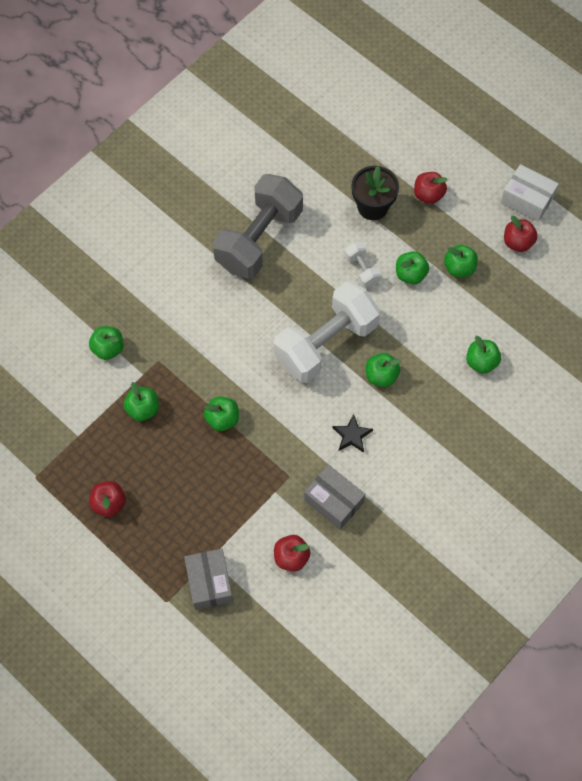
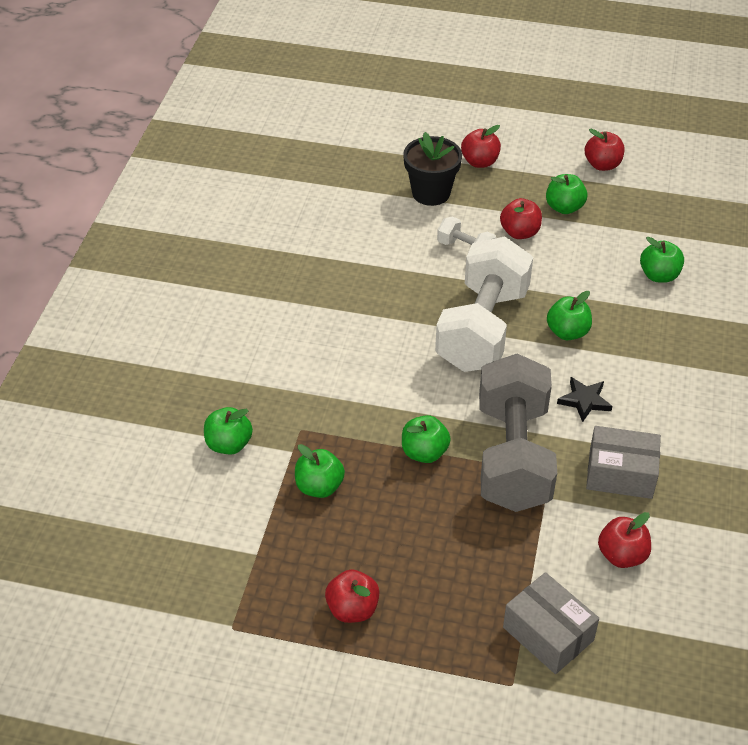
camera: 30 degrees left, 20 degrees down
grey dumbbell [213,174,303,279] -> grey dumbbell moved to [479,354,557,512]
green apple [396,251,429,284] -> red apple [500,198,542,239]
white box [501,164,559,222] -> none

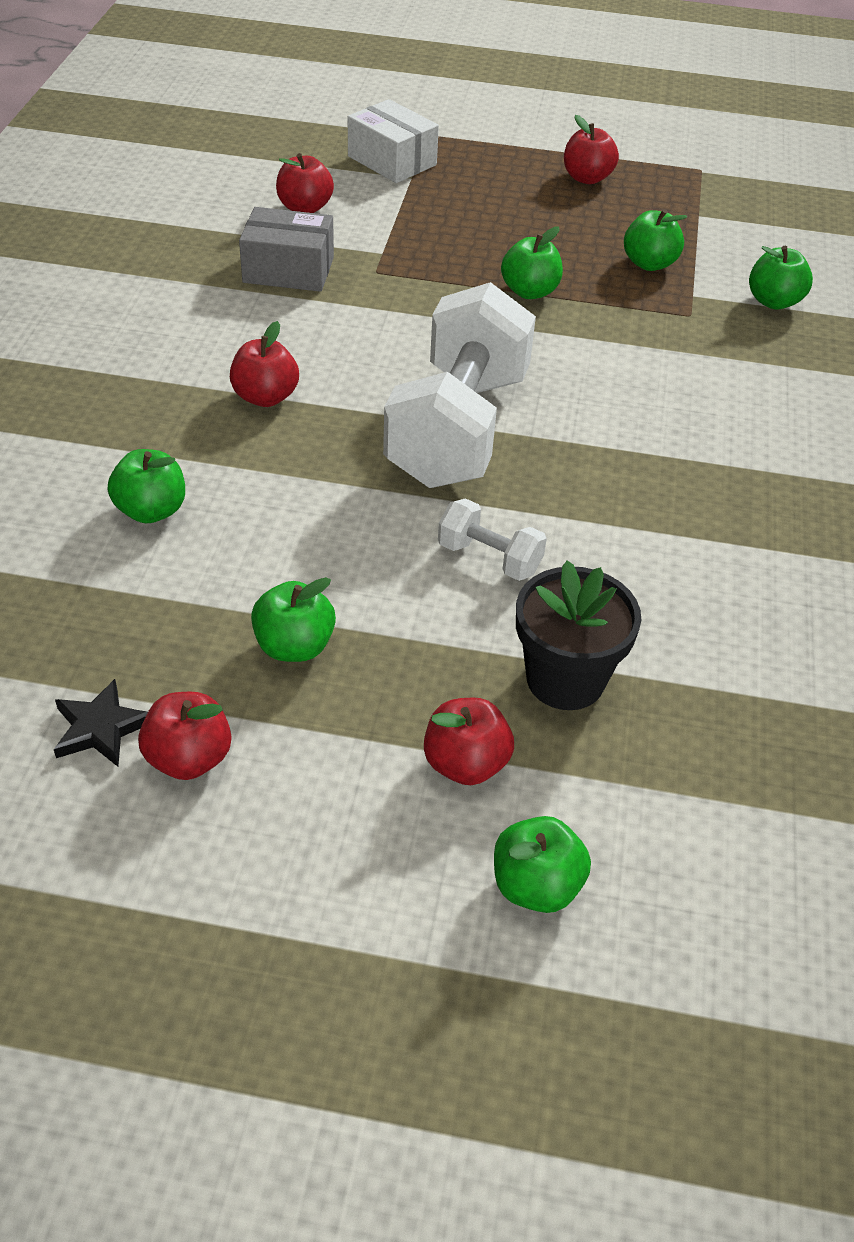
camera: 175 degrees right, 0 degrees up
grey dumbbell [479,354,557,512] -> none
red apple [500,198,542,239] -> red apple moved to [230,321,299,407]
grey box [503,572,599,674] -> white box [348,99,439,183]
green apple [547,291,592,340] -> green apple moved to [494,816,591,913]
black star [557,377,612,422] -> black star moved to [54,679,148,767]

